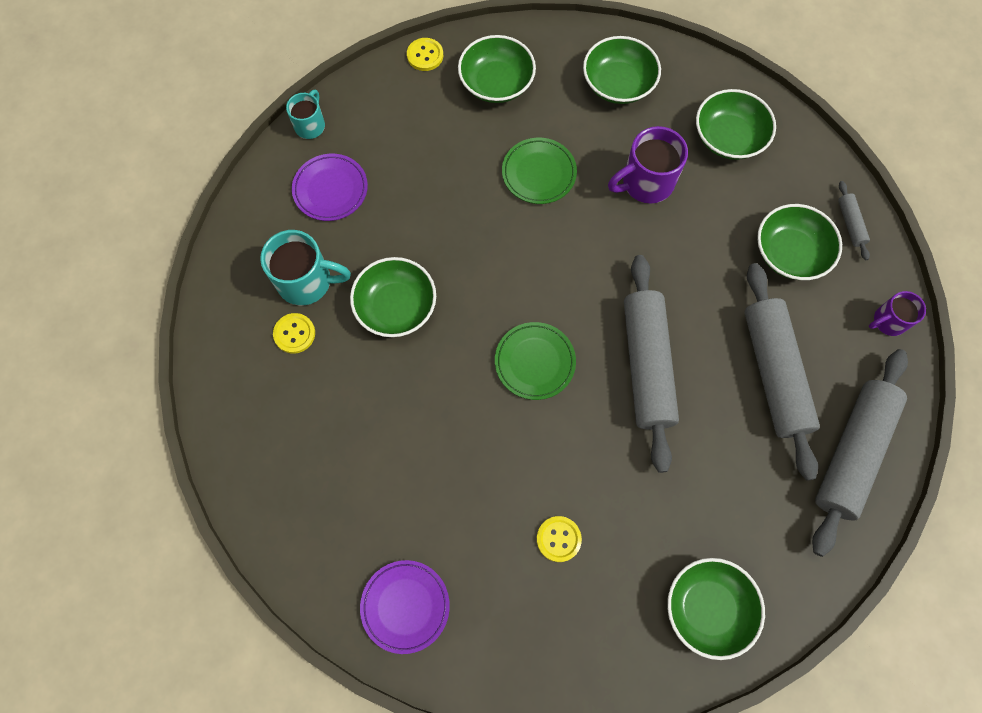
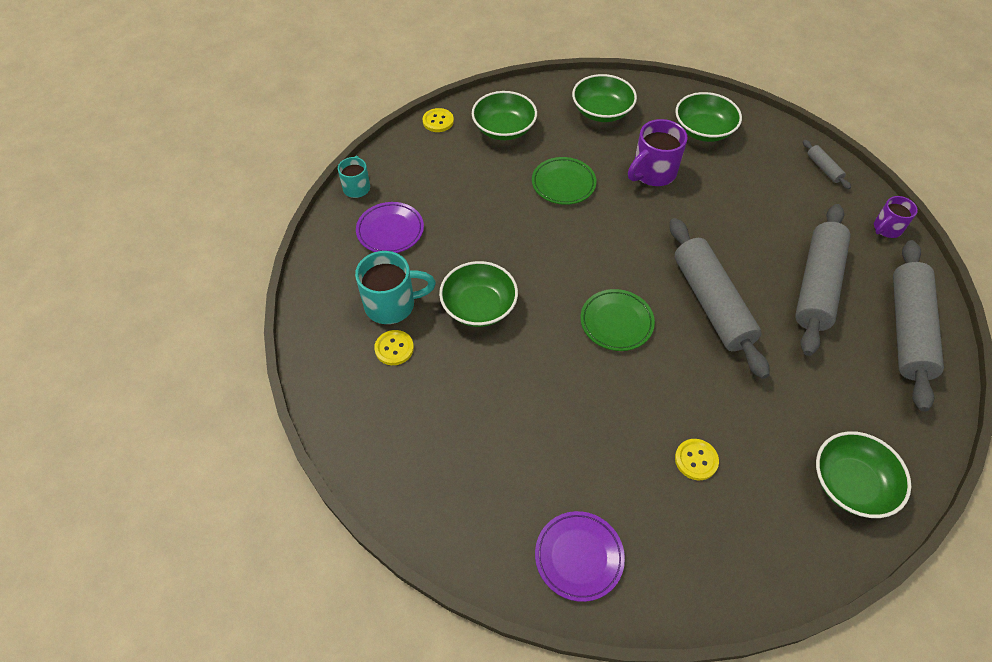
camera: 15 degrees left, 15 degrees down
grey rolling pin [744,263,820,481] -> grey rolling pin turned 45 degrees clockwise [795,204,851,356]
green bowl [757,204,842,280] -> none

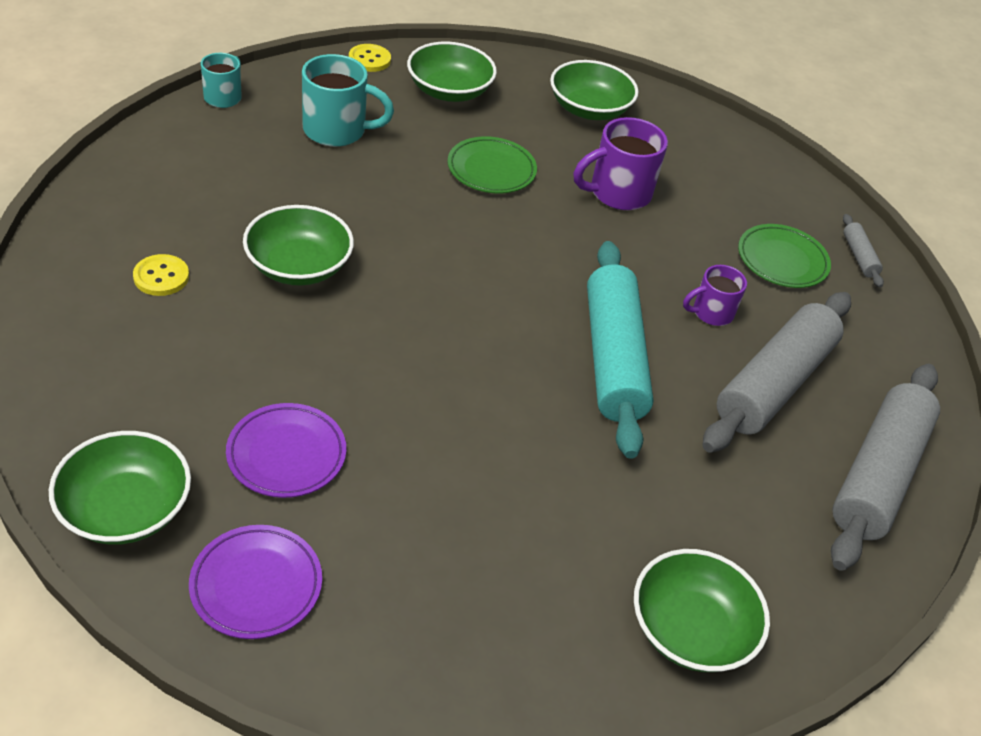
camera: 10 degrees right, 10 degrees down
turquoise mug [355,251,436,324] -> turquoise mug moved to [302,54,394,147]
purple plate [356,202,424,253] -> purple plate moved to [226,403,346,498]
green plate [580,289,655,351] -> green plate moved to [738,224,831,288]
grey rolling pin [670,218,770,379] -> turquoise rolling pin [587,241,653,459]
green bowl [675,92,742,142] -> green bowl moved to [49,431,191,545]
yellow button [675,439,719,480] -> none
purple mug [874,196,918,238] -> purple mug moved to [683,265,747,326]

